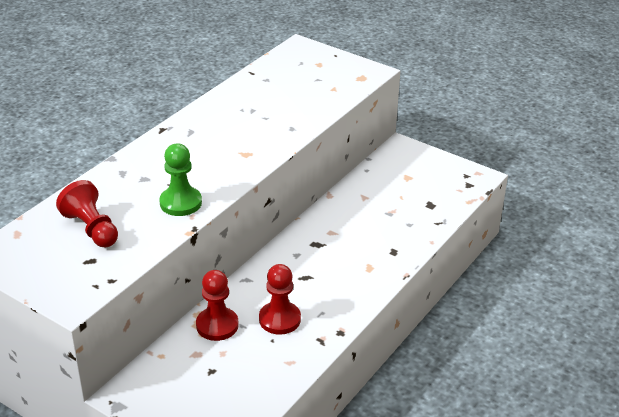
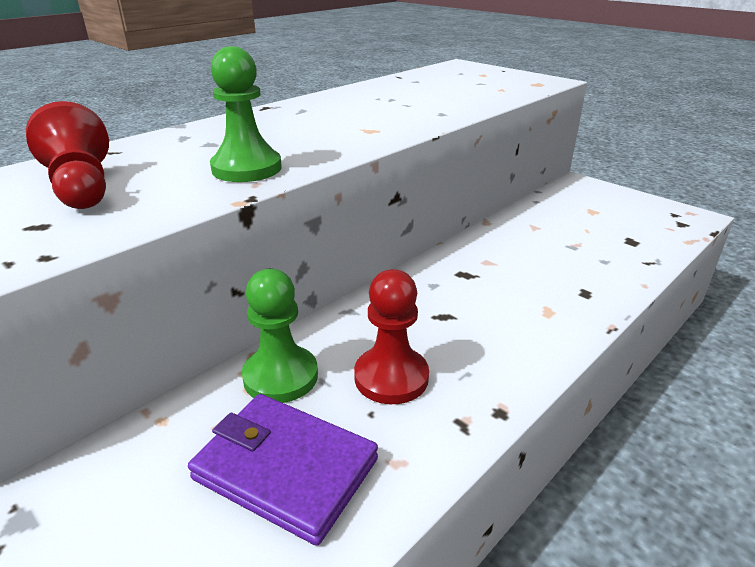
camera: 10 degrees right, 5 degrees down
red pawn [196,270,238,341] -> green pawn [242,269,318,403]
none -> purple wallet [188,394,378,546]

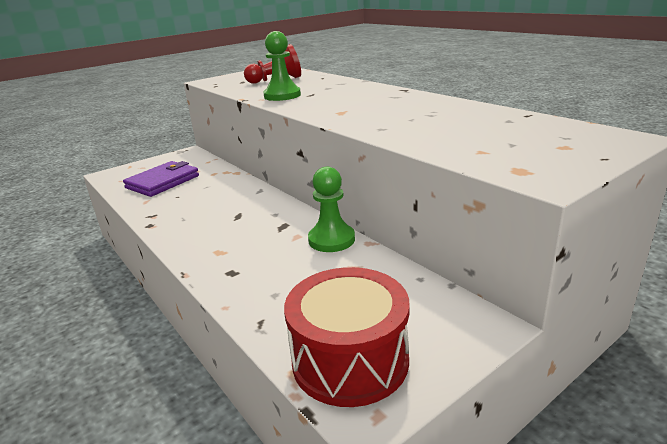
camera: 100 degrees right, 5 degrees down
green pawn [242,269,318,403] -> green pawn moved to [308,167,355,252]
red pawn [354,269,429,404] -> none
none -> red drum [284,267,410,407]

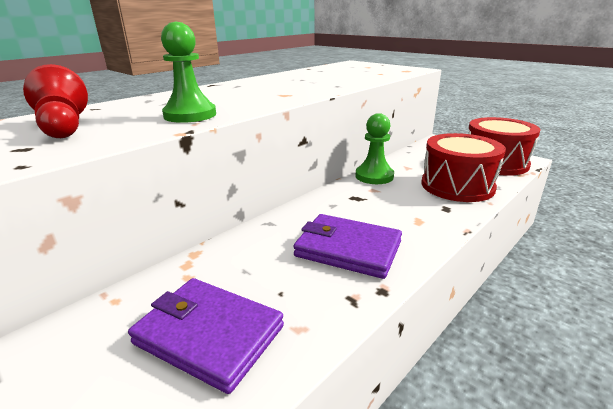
camera: 100 degrees left, 0 degrees up
none -> purple wallet [293,214,402,279]
none -> red drum [421,133,506,202]

